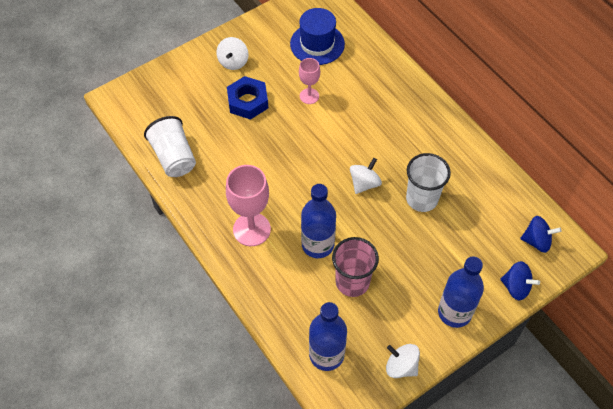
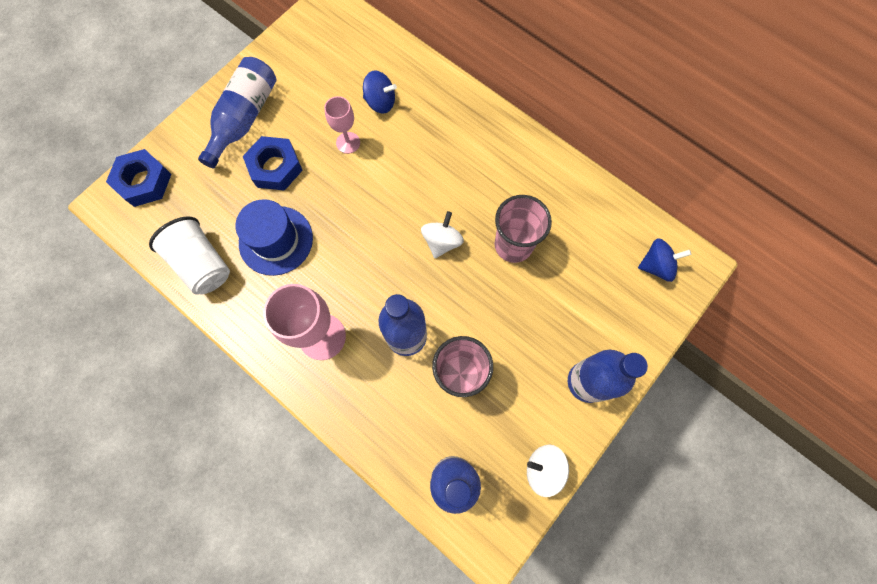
camera: 15 degrees left, 15 degrees up
white spinning top [216,37,248,70] -> blue bottle [198,57,276,168]
blue hat [290,8,345,65] -> blue hat moved to [235,199,313,276]
white cup [406,153,451,212] -> pink cup [494,195,552,263]
blue spinning top [501,261,540,301] -> blue spinning top moved to [363,71,397,114]
none -> blue nut [106,149,172,207]

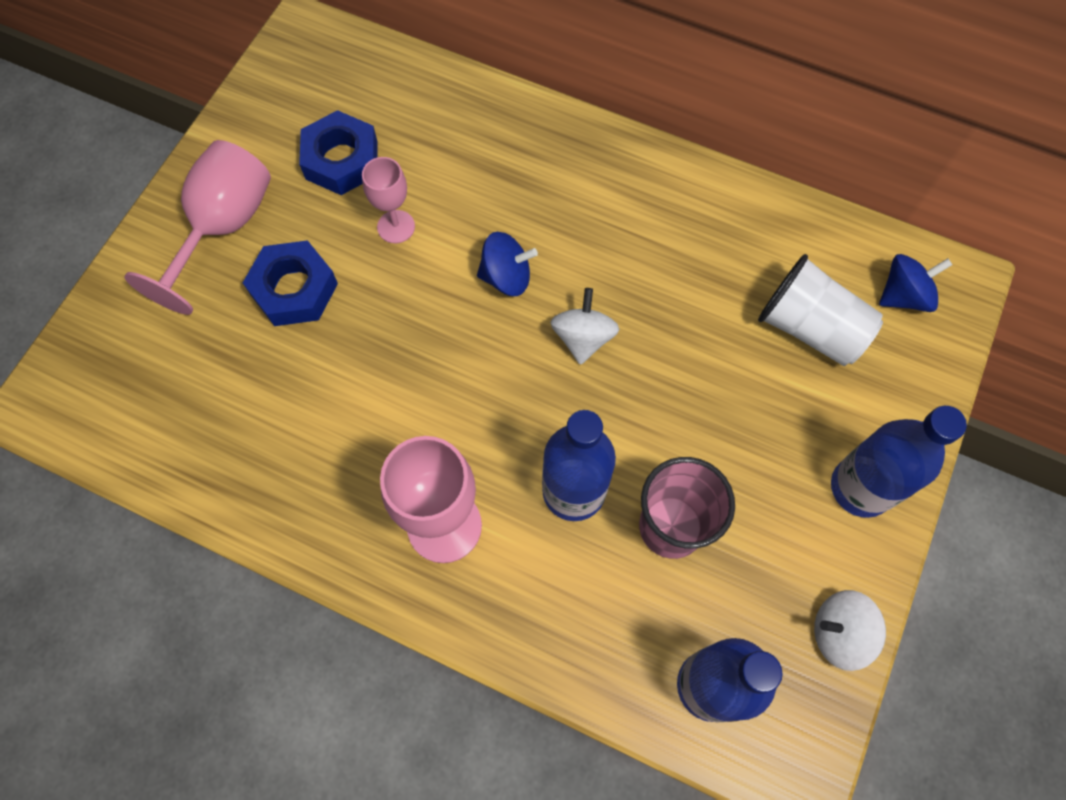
camera: 15 degrees left, 5 degrees down
blue nut [106,149,172,207] -> blue nut moved to [299,110,378,195]
white cup [149,216,230,295] -> white cup moved to [758,254,883,366]
blue bottle [198,57,276,168] -> pink goblet [124,140,271,315]
blue hat [235,199,313,276] -> none
blue spinning top [363,71,397,114] -> blue spinning top moved to [477,232,538,296]
pink cup [494,195,552,263] -> none

